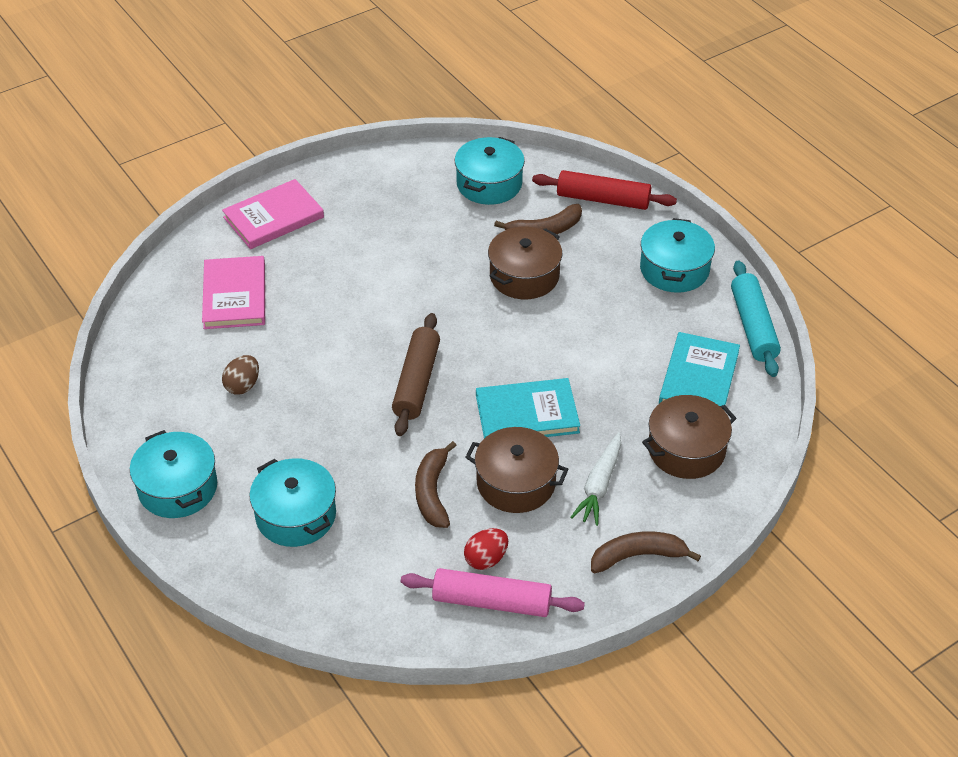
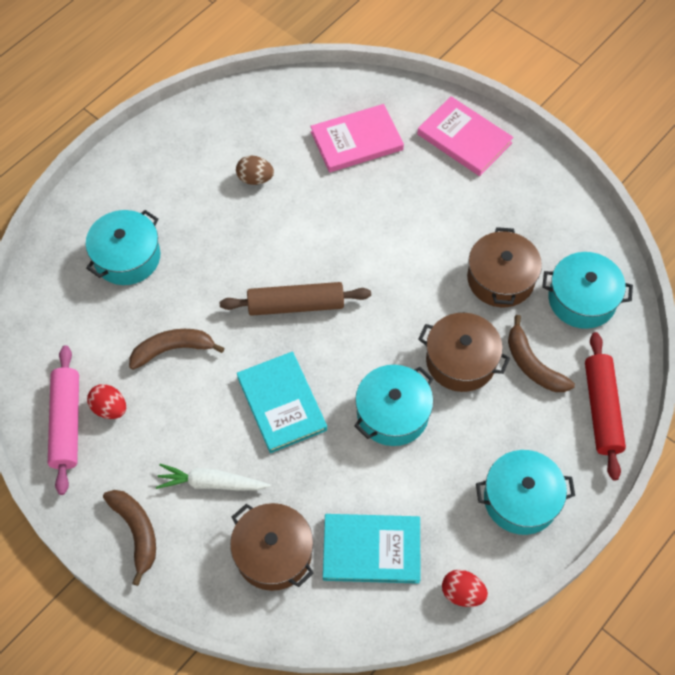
camera: 75 degrees right, 15 degrees up
turquoise pot [130,430,217,518] -> turquoise pot moved to [354,365,433,446]
brown pot [465,427,568,513] -> brown pot moved to [467,227,542,307]
turquoise rolling pin [731,260,781,377] -> red egg [442,570,488,607]

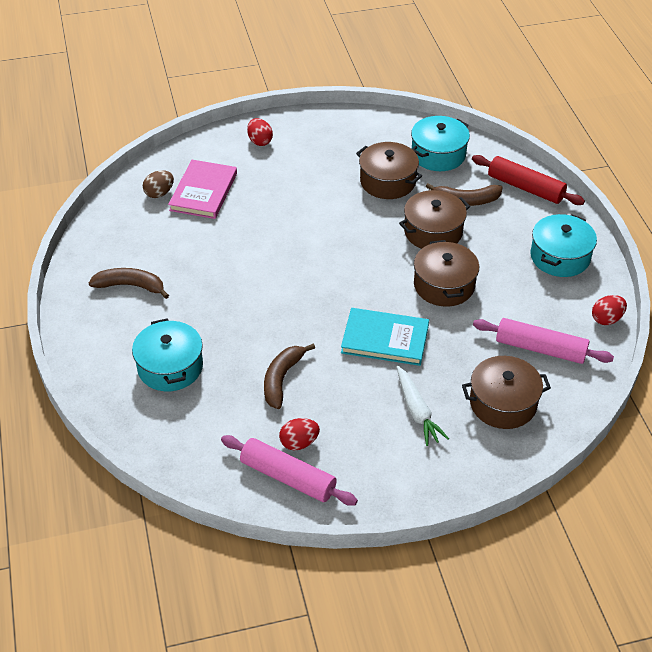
camera: 55 degrees left, 15 degrees down
brown banana [103,490,156,586] -> brown banana moved to [89,268,169,299]
white carrot [156,464,271,490] -> white carrot turned 60 degrees counterclockwise [397,366,449,446]
brown rolling pin [220,282,371,316] -> none
brown egg [236,155,274,185] -> brown egg moved to [143,170,174,198]
turquoise book [323,514,421,584] -> pink rolling pin [473,318,614,364]
turquoise pot [354,365,433,446] -> brown pot [414,240,479,307]
pink book [417,96,514,176] -> red egg [247,118,273,146]

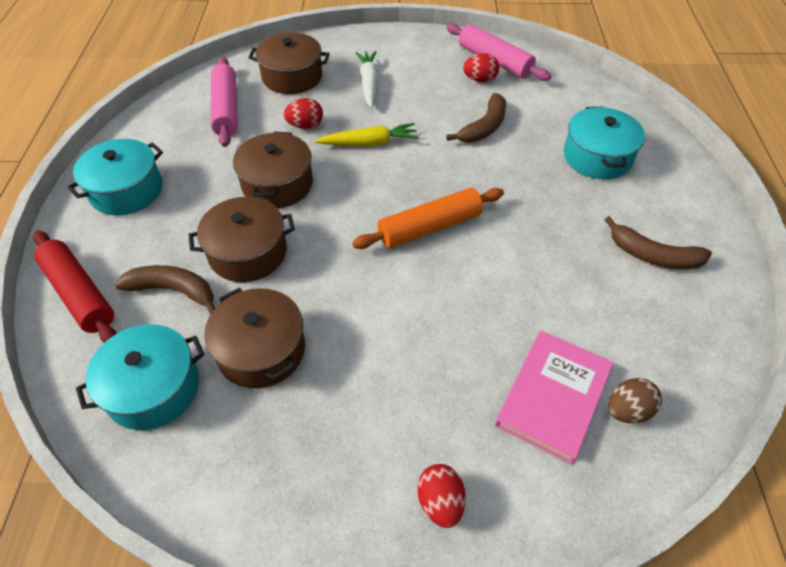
camera: 165 degrees left, 5 degrees up
turquoise book [341,308,429,366] -> yellow carrot [315,123,419,146]
pink rolling pin [473,318,614,364] -> pink rolling pin turned 45 degrees clockwise [211,57,238,147]
red egg [592,295,627,325] -> red egg moved to [284,98,323,129]
none -> orange rolling pin [352,188,504,249]

